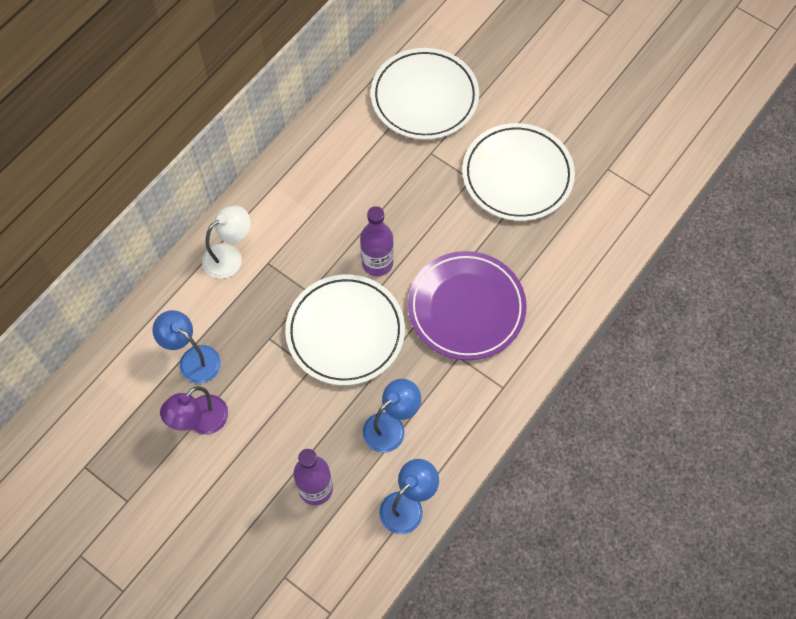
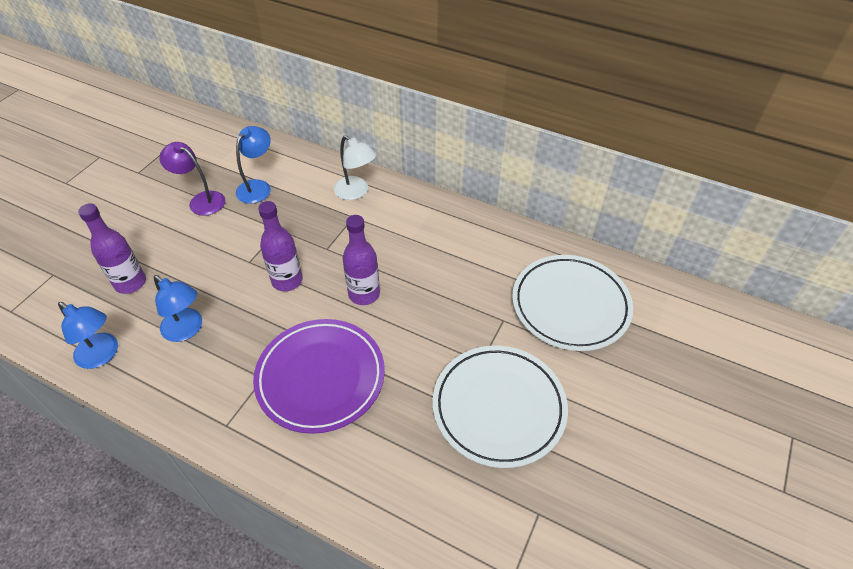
camera: 80 degrees right, 15 degrees down
white plate [285,274,405,385] -> purple bottle [258,201,303,291]

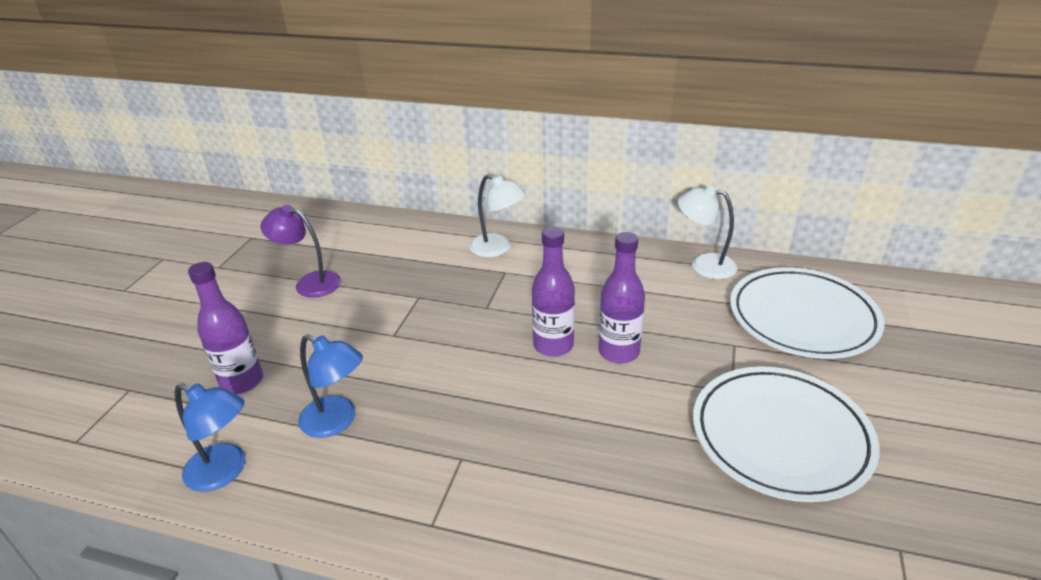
camera: 10 degrees left, 15 degrees down
blue lamp [236,126,271,204] -> none
purple plate [253,319,385,434] -> none
purple bottle [258,201,303,291] -> purple bottle moved to [599,232,645,363]
none -> white lamp [678,186,737,279]

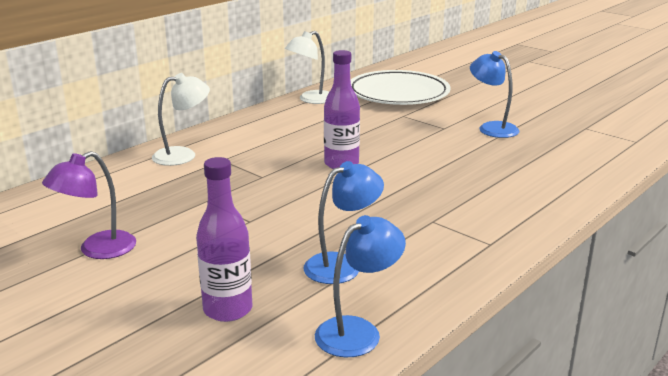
camera: 65 degrees left, 10 degrees down
purple bottle [599,232,645,363] -> none
white plate [693,366,880,502] -> blue lamp [470,51,519,138]

